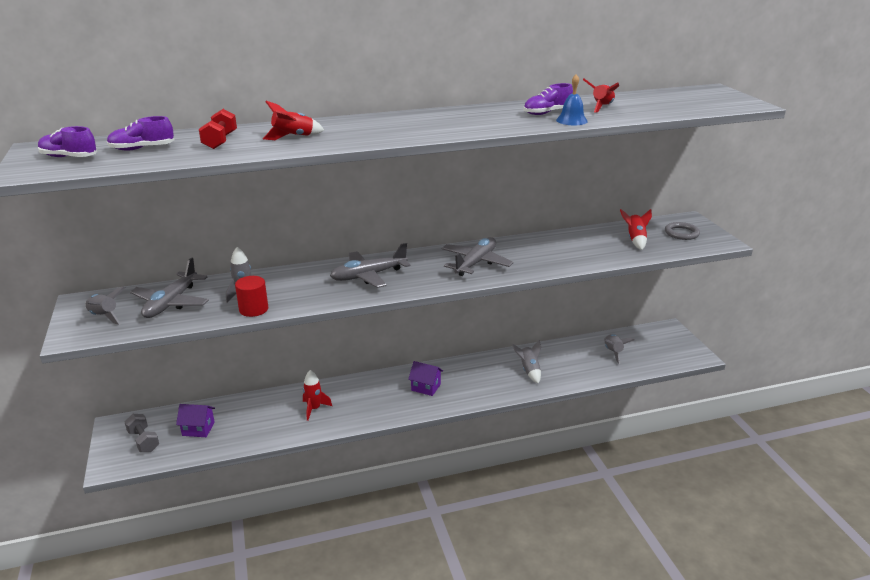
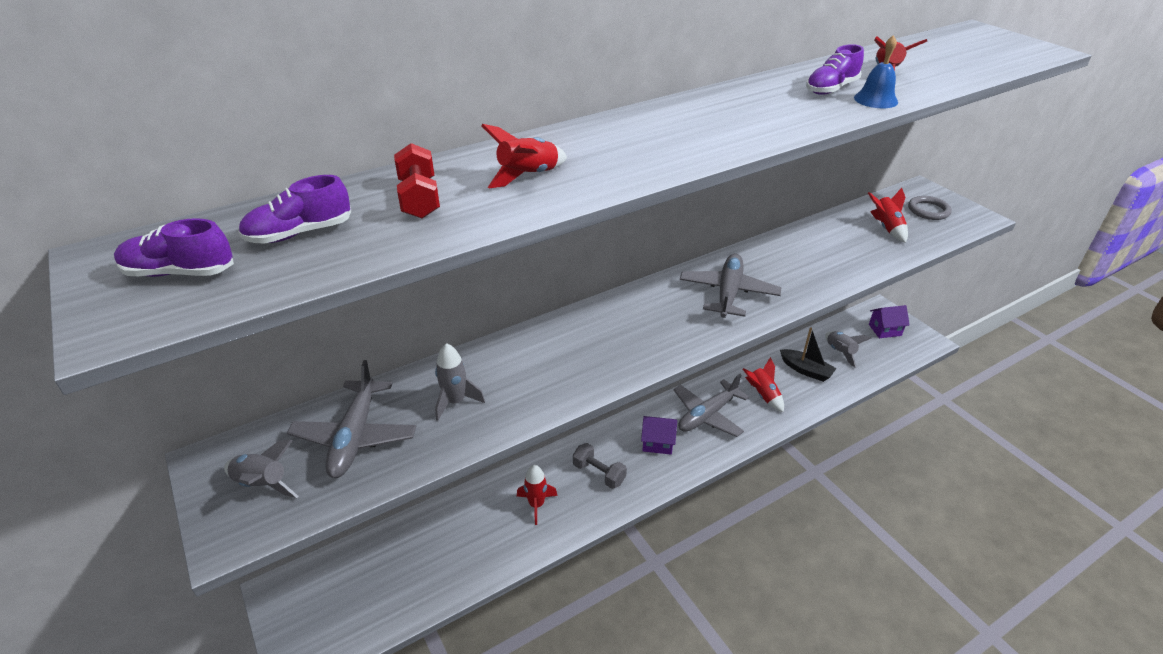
camera: 15 degrees left, 10 degrees up
grey dumbbell [125,414,159,452] -> grey dumbbell moved to [573,443,627,489]
purple house [176,404,215,437] -> purple house moved to [869,305,910,338]
red cylinder [235,276,268,317] -> none
grey plane [330,243,411,288] -> grey plane moved to [673,374,749,437]
grey rocket [512,340,541,384] -> red rocket [743,357,784,412]
none -> black boat [780,328,837,382]

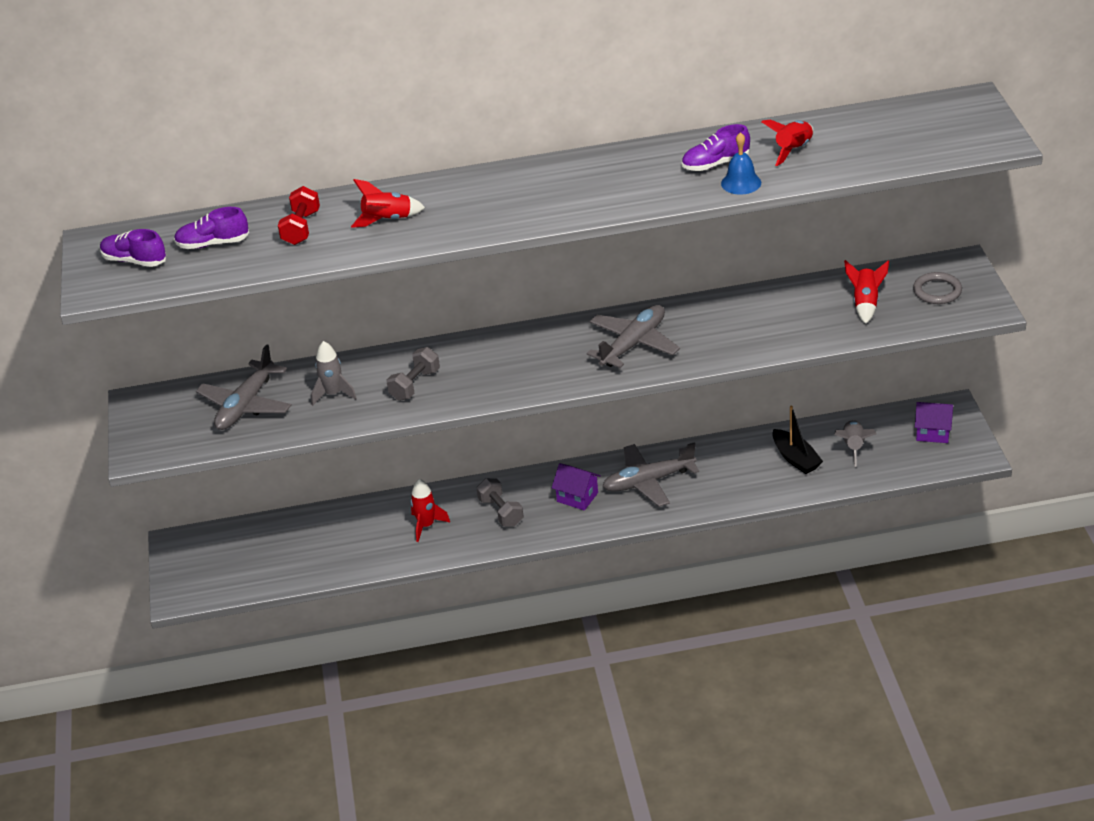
camera: 25 degrees right, 0 degrees up
grey rocket [224,440,298,498] -> none
red rocket [743,357,784,412] -> none
none -> grey dumbbell [387,347,440,401]

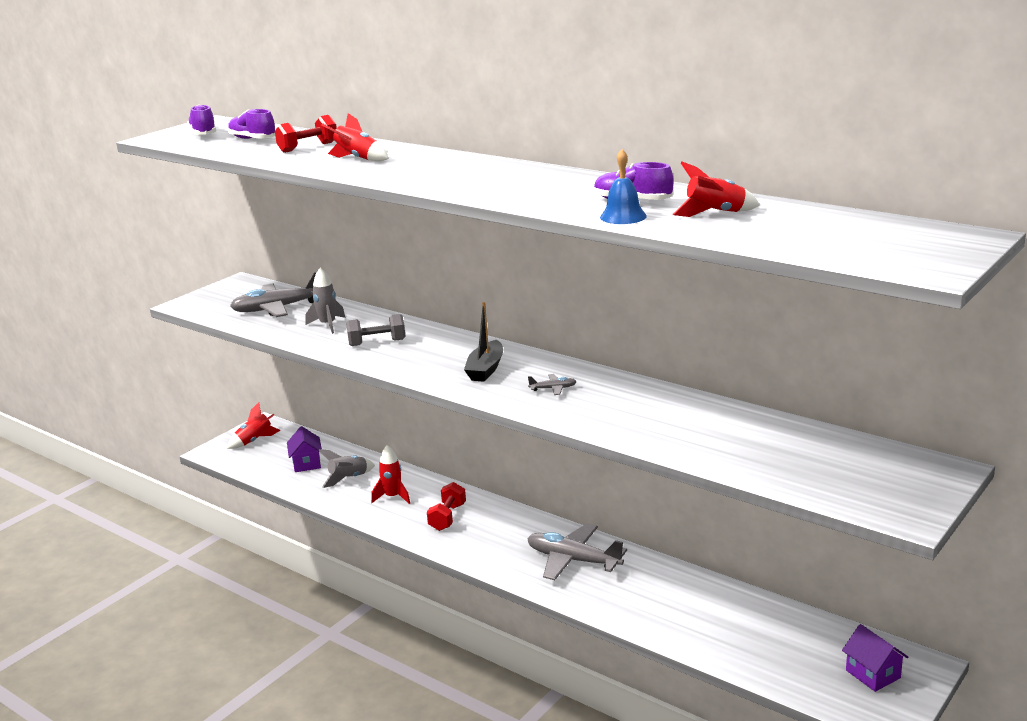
camera: 45 degrees right, 15 degrees down
grey dumbbell [477,478,524,527] -> red dumbbell [427,482,466,531]
purple house [552,463,601,511] -> purple house moved to [287,426,322,472]
grey plane [587,305,680,368] -> grey plane [528,374,577,395], size x0.43
black boat [772,406,823,474] -> black boat moved to [464,302,503,382]
grey rocket [834,420,877,467] -> grey rocket moved to [318,449,375,488]
red rocket [844,260,889,324] -> red rocket moved to [227,402,280,449]
grey ring [913,272,962,304] -> none

